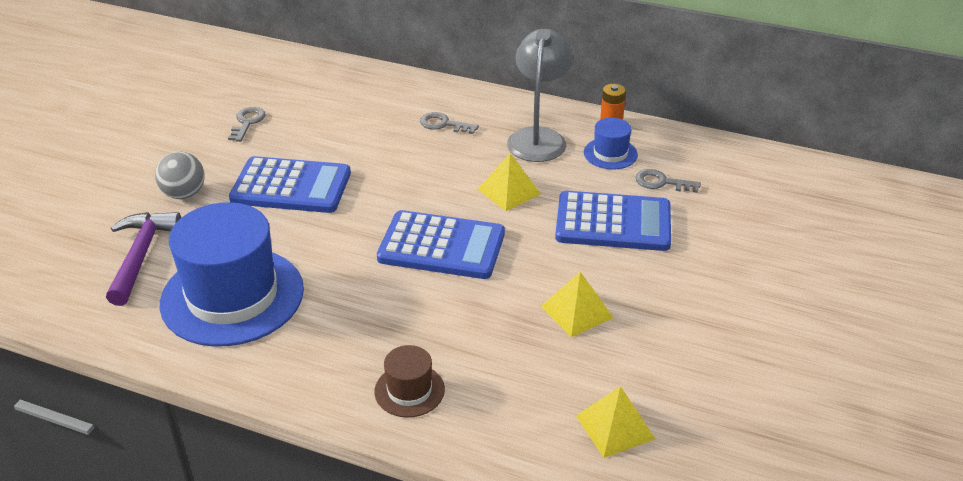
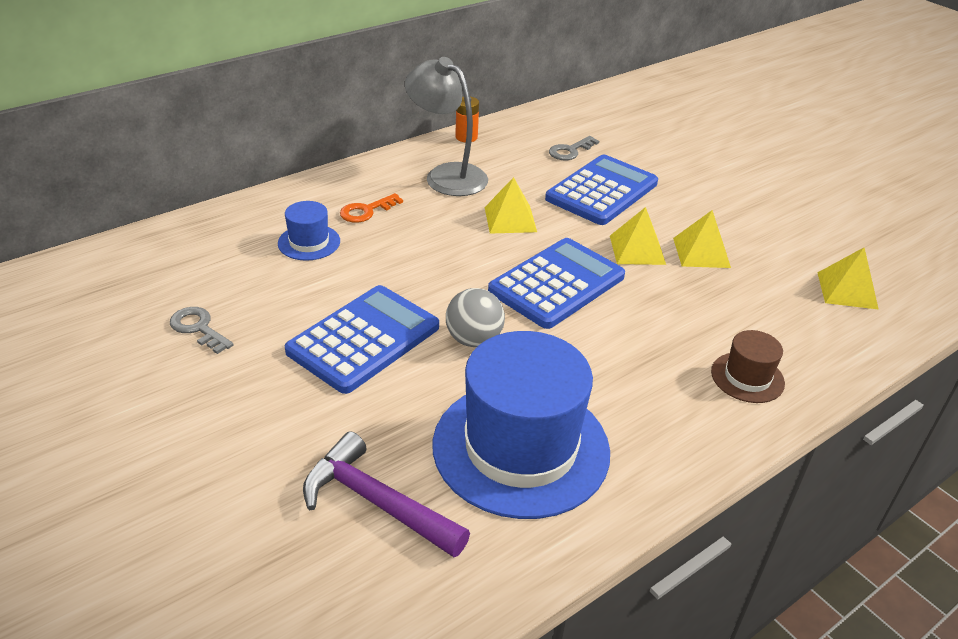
camera: 60 degrees left, 0 degrees up
grey ball [155,152,205,199] -> grey ball moved to [446,288,505,347]
grey key [420,112,479,134] -> orange key [340,193,403,223]
blue hat [584,118,638,170] -> blue hat moved to [278,201,340,261]
none -> yellow pyramid [610,207,666,265]

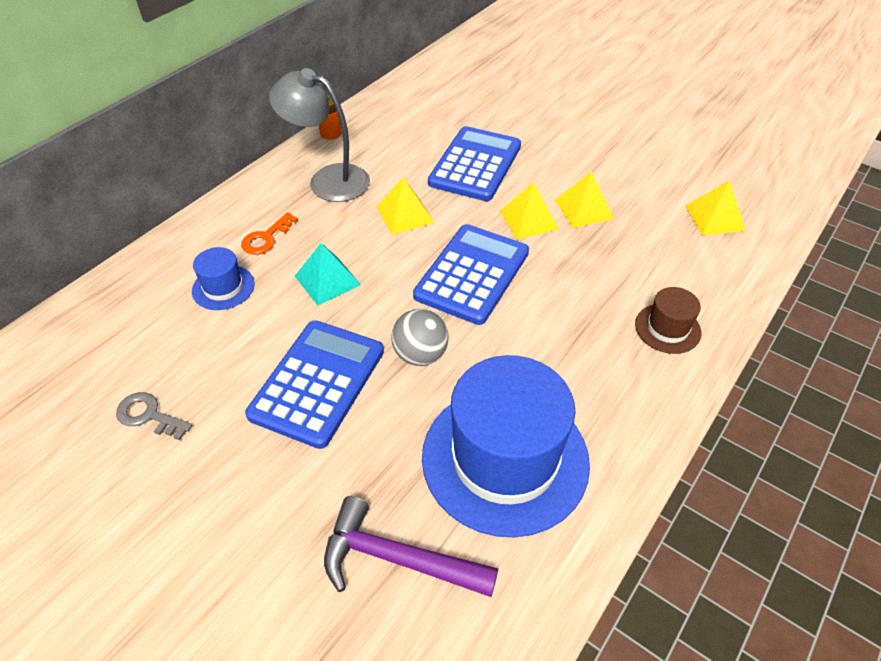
camera: 15 degrees left, 10 degrees up
grey key [549,136,599,160] -> none
none -> turquoise pyramid [295,243,361,306]

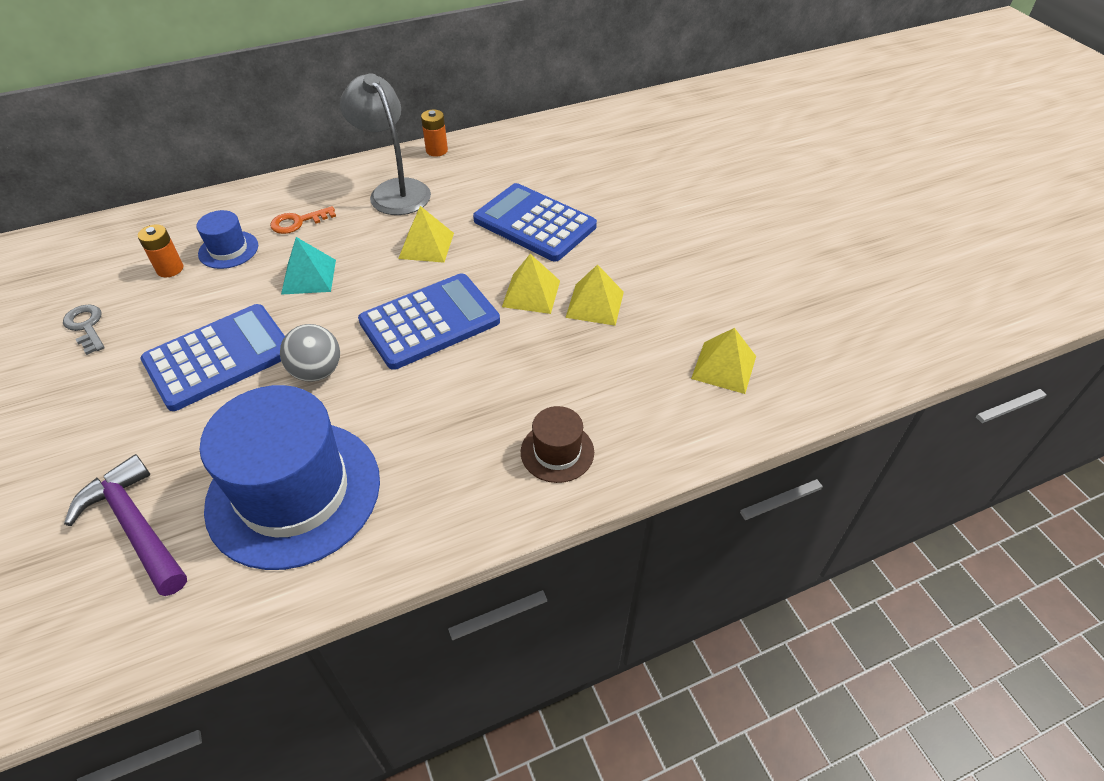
camera: 30 degrees right, 0 degrees up
blue calculator [428,126,521,201] -> blue calculator turned 105 degrees counterclockwise [473,183,597,261]
none -> orange battery [138,224,183,277]

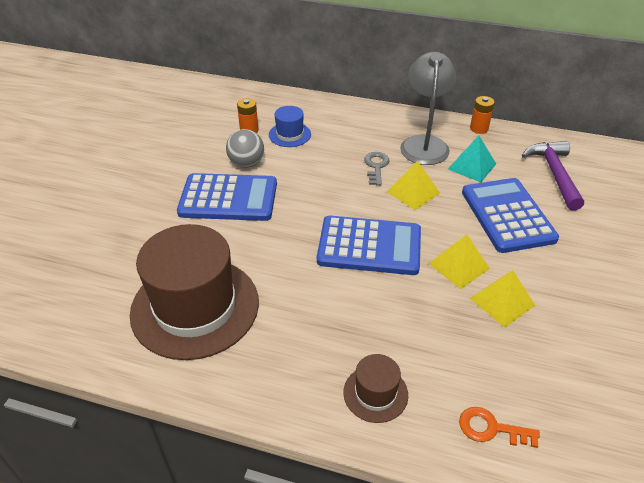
camera: 40 degrees right, 5 degrees down
grey key [63,304,105,355] -> grey key moved to [364,152,390,186]
purple hammer [64,454,187,596] -> purple hammer moved to [522,141,584,211]
blue hat [199,385,380,570] -> brown hat [130,224,259,360]
orange key [270,206,336,234] -> orange key moved to [459,407,540,448]
grey ball [280,324,340,382] -> grey ball moved to [226,129,264,168]
turquoise pyramid [281,237,336,295] -> turquoise pyramid moved to [448,136,496,182]
yellow pyramid [691,328,756,394] -> none

